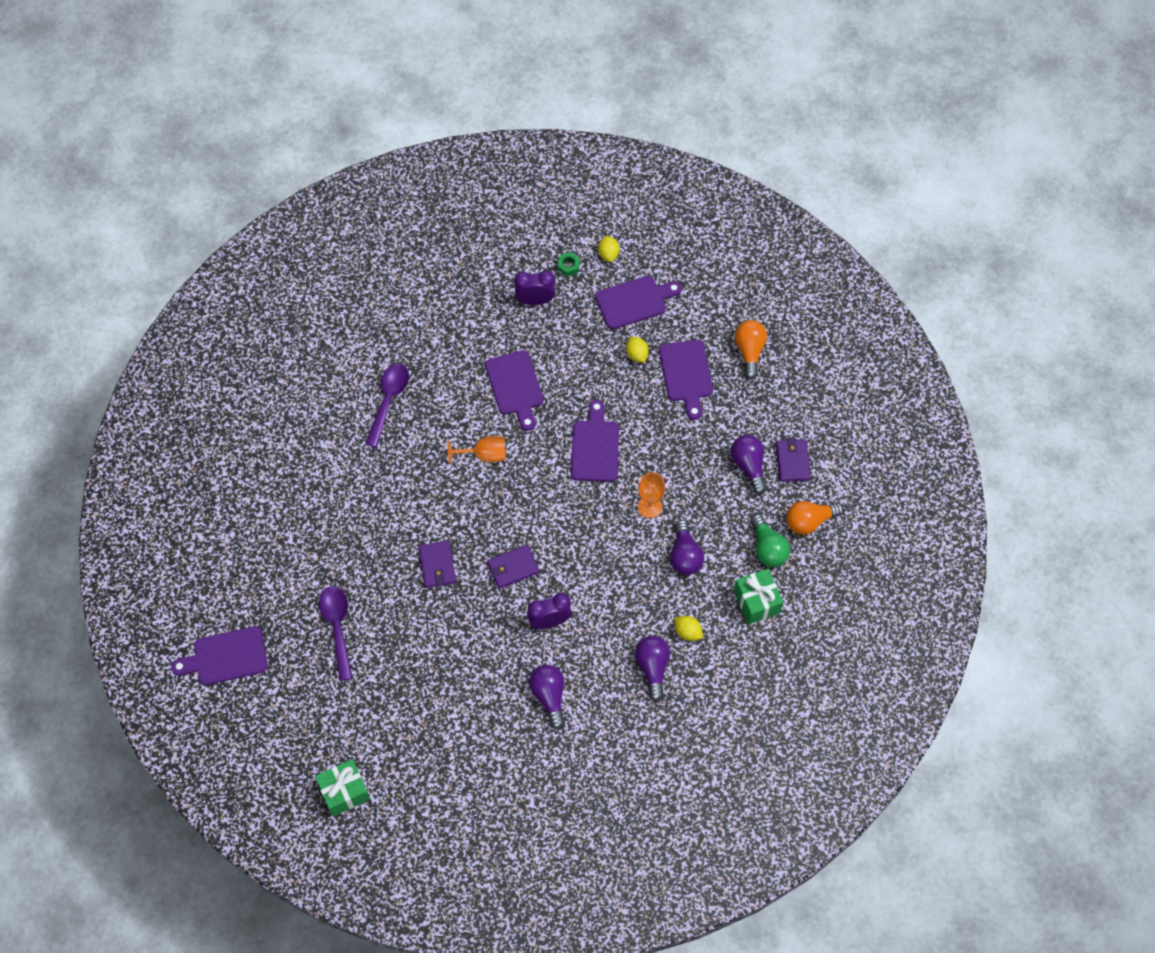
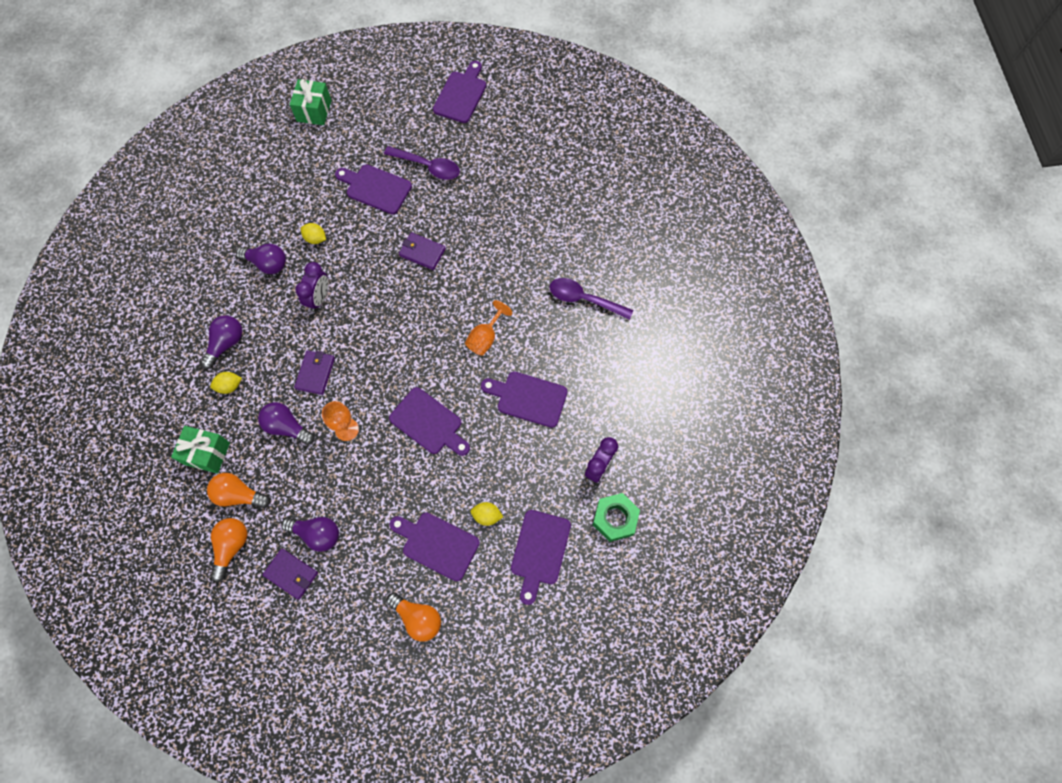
camera: 125 degrees right, 5 degrees up
purple spoon [365,363,409,447] -> purple spoon turned 150 degrees clockwise [549,278,633,320]
purple wallet [487,545,540,589] -> purple wallet moved to [294,350,335,395]
green nut [557,252,580,277] -> green nut [593,493,640,542], size x1.83
yellow lemon [598,235,620,262] -> yellow lemon moved to [300,223,326,244]
purple light bulb [635,636,670,702] -> purple light bulb turned 90 degrees counterclockwise [201,315,242,369]
green light bulb [751,514,790,567] -> orange light bulb [207,473,271,508]
none -> purple cutting board [335,164,412,214]

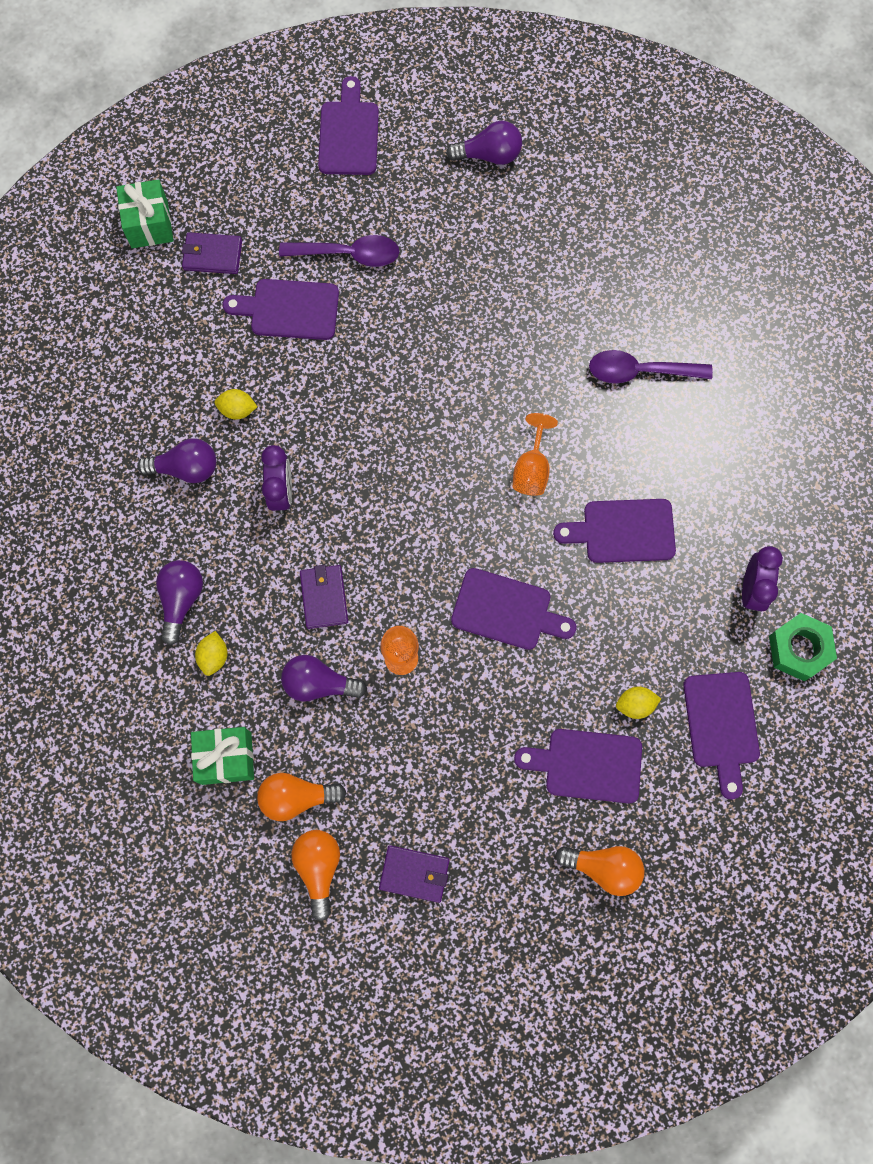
camera: 20 degrees left, 5 degrees up
yellow lemon [210,372,242,394] -> yellow lemon turned 45 degrees counterclockwise [195,631,228,676]
purple light bulb [282,517,339,552] -> purple light bulb moved to [446,121,522,165]
purple wallet [399,232,446,270] -> purple wallet moved to [182,232,242,274]

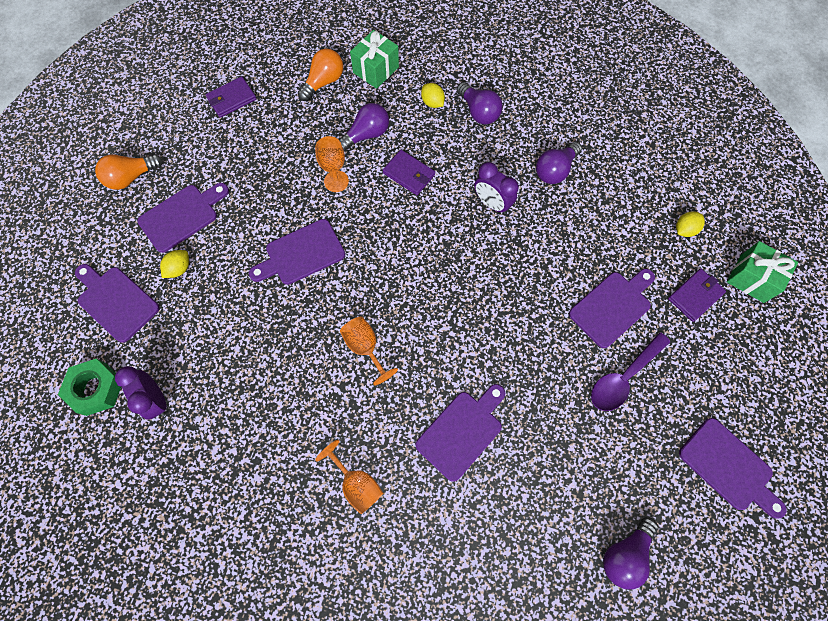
camera: 135 degrees right, 5 degrees down
yellow lemon [215,389,258,420] -> yellow lemon moved to [676,211,705,237]
orange light bulb [291,830,340,921] -> none
purple cutting board [553,499,676,563] -> purple cutting board moved to [415,384,505,482]
purple spoon [589,350,713,384] -> orange goblet [315,440,383,514]

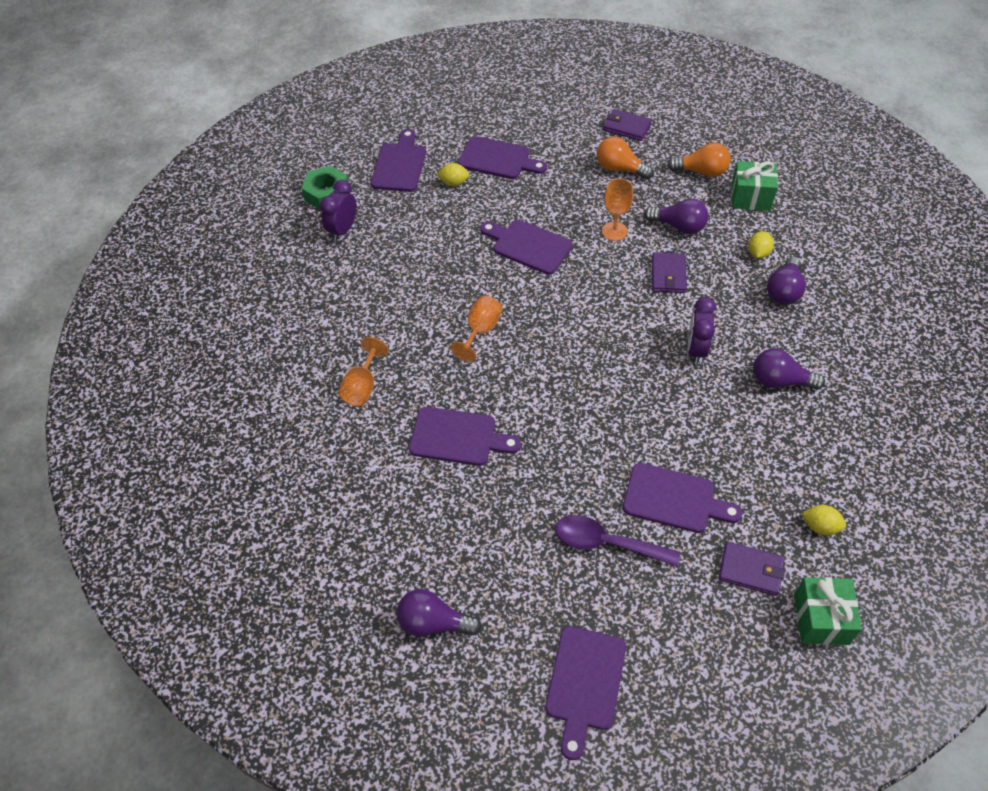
camera: 60 degrees right, 15 degrees down
orange light bulb [95,154,163,190] -> orange light bulb moved to [597,137,653,180]

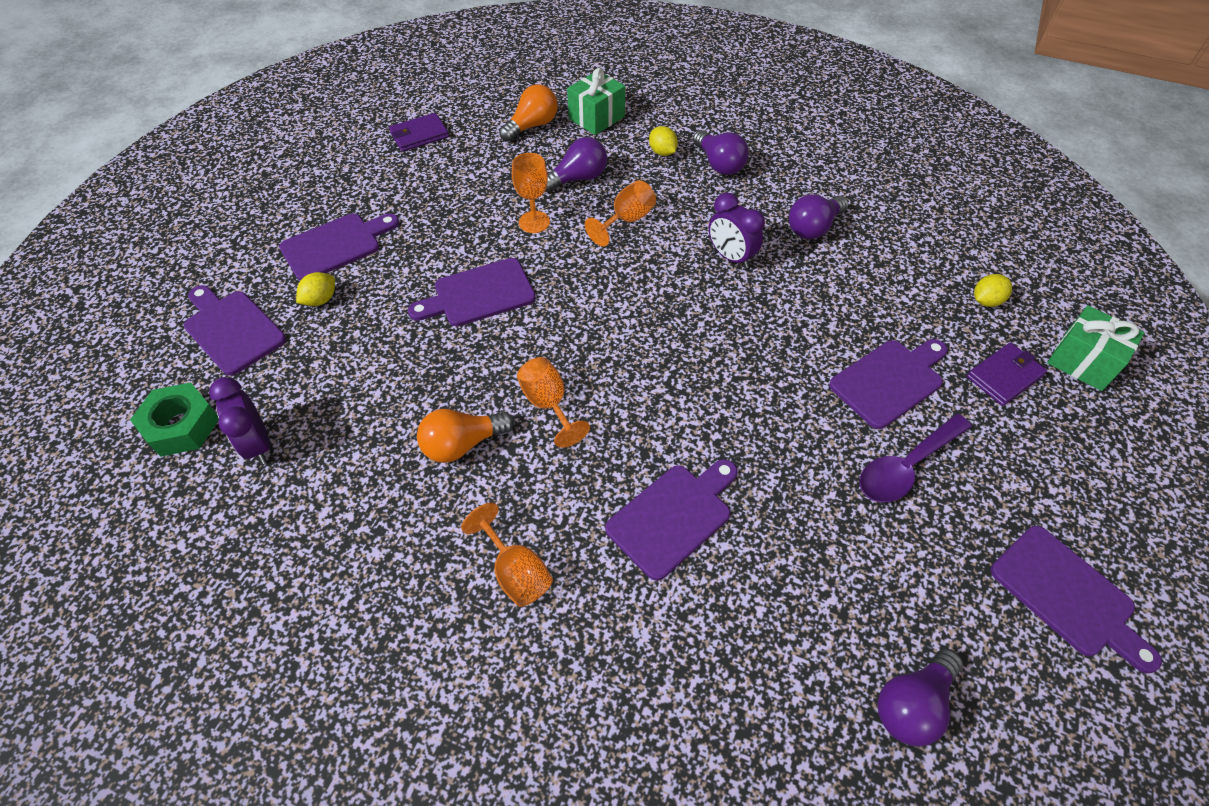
camera: 55 degrees left, 0 degrees up
orange light bulb [597,137,653,180] -> orange light bulb moved to [417,409,514,463]
purple wallet [652,252,687,293] -> orange goblet [585,180,656,246]

